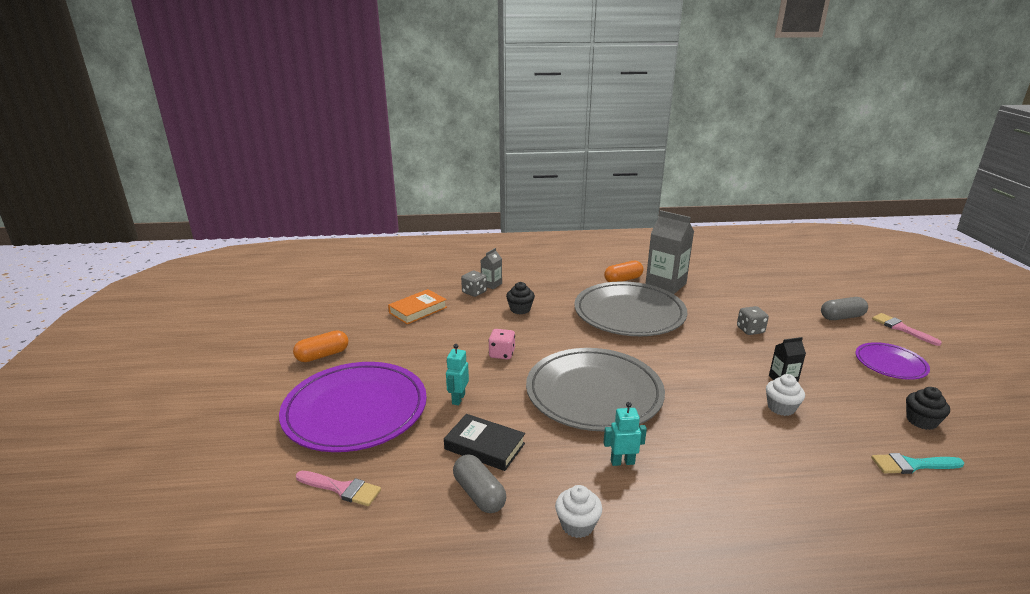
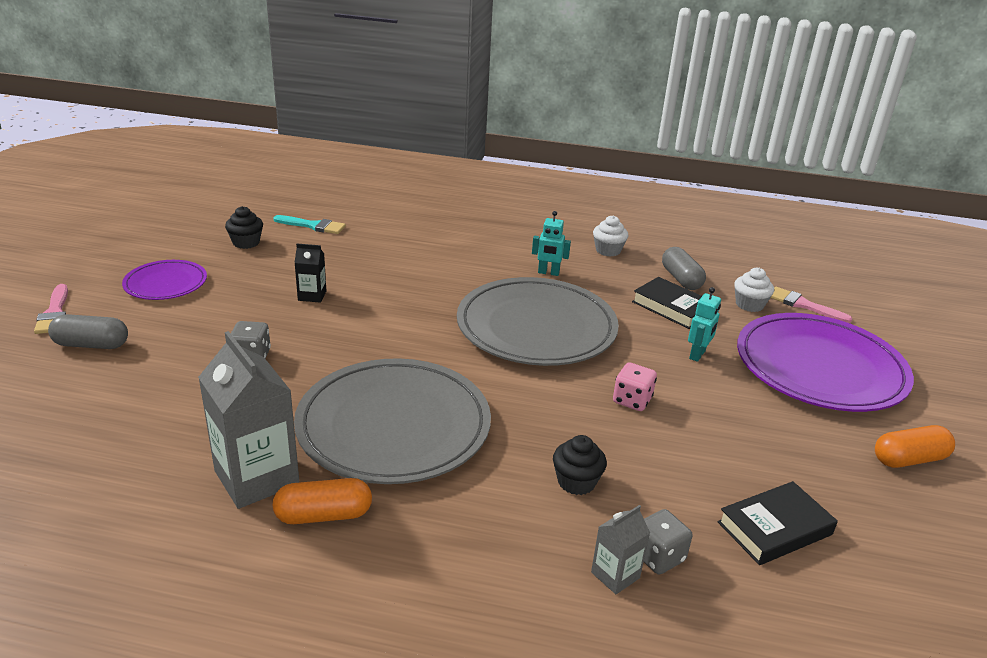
camera: 165 degrees left, 5 degrees up
orange book [388,289,447,324] -> black book [717,481,838,565]
white cupcake [766,374,805,416] -> white cupcake moved to [734,268,774,312]

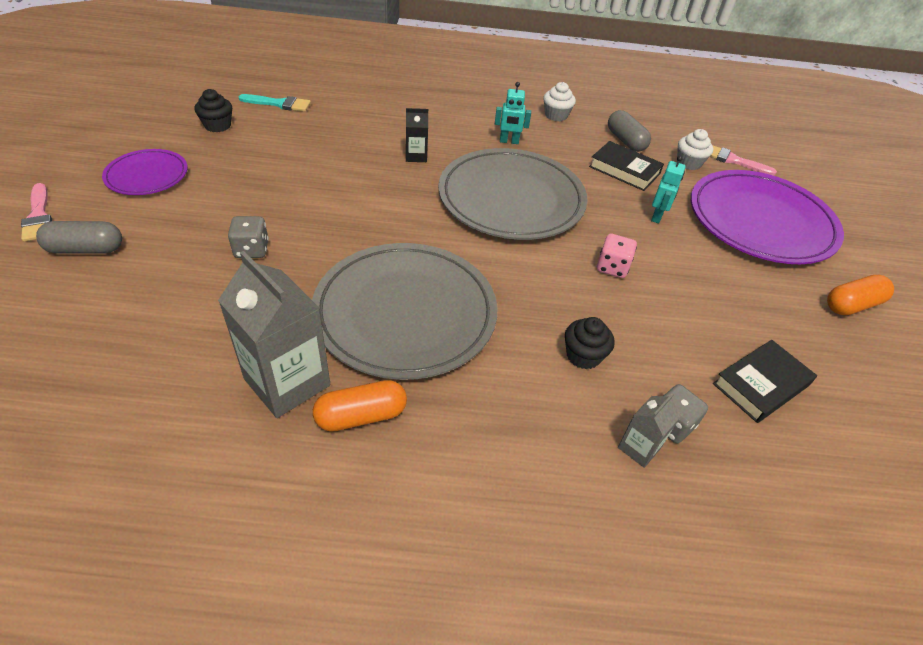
camera: 10 degrees left, 15 degrees up
black carton [294,243,326,303] -> black carton moved to [406,108,428,162]

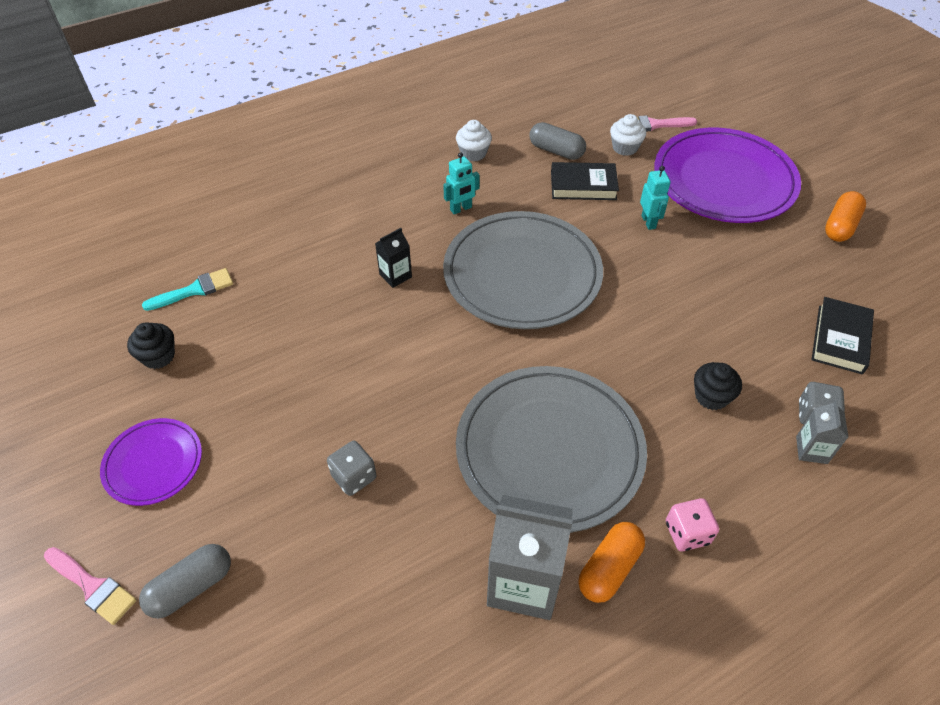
camera: 30 degrees left, 5 degrees up
pink dice [597,234,637,278] -> pink dice moved to [666,498,719,551]

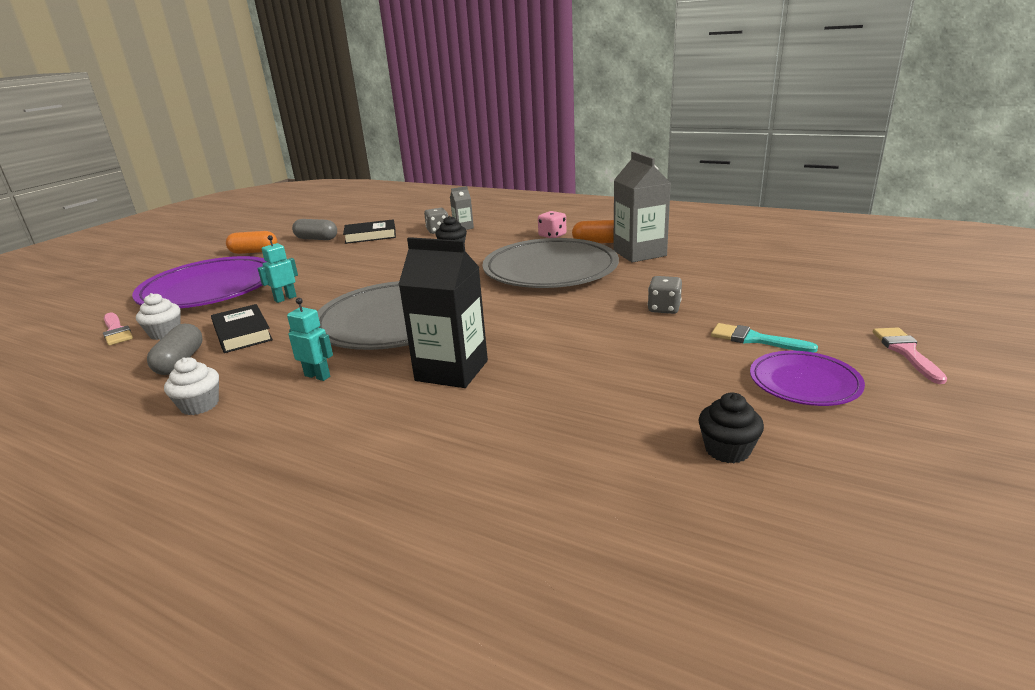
camera: 120 degrees left, 25 degrees down
grey capsule [139,544,231,618] -> grey capsule moved to [292,219,337,240]
turquoise brush [142,268,233,311] -> turquoise brush moved to [711,323,818,353]
black carton [375,228,412,288] -> black carton [398,237,488,388], size x2.01

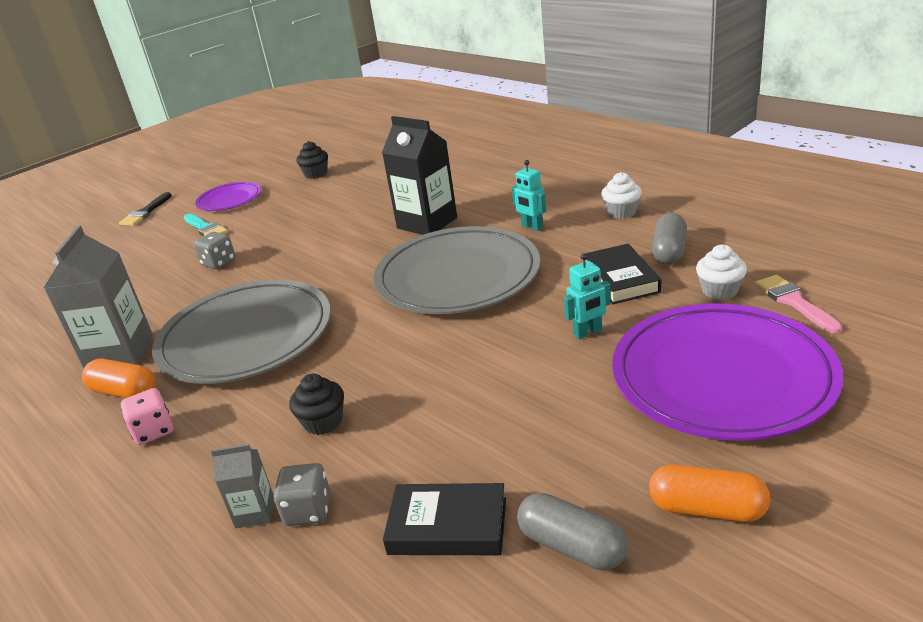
camera: 160 degrees left, 5 degrees up
pink brush [873,327,947,384] -> black brush [119,192,172,226]

